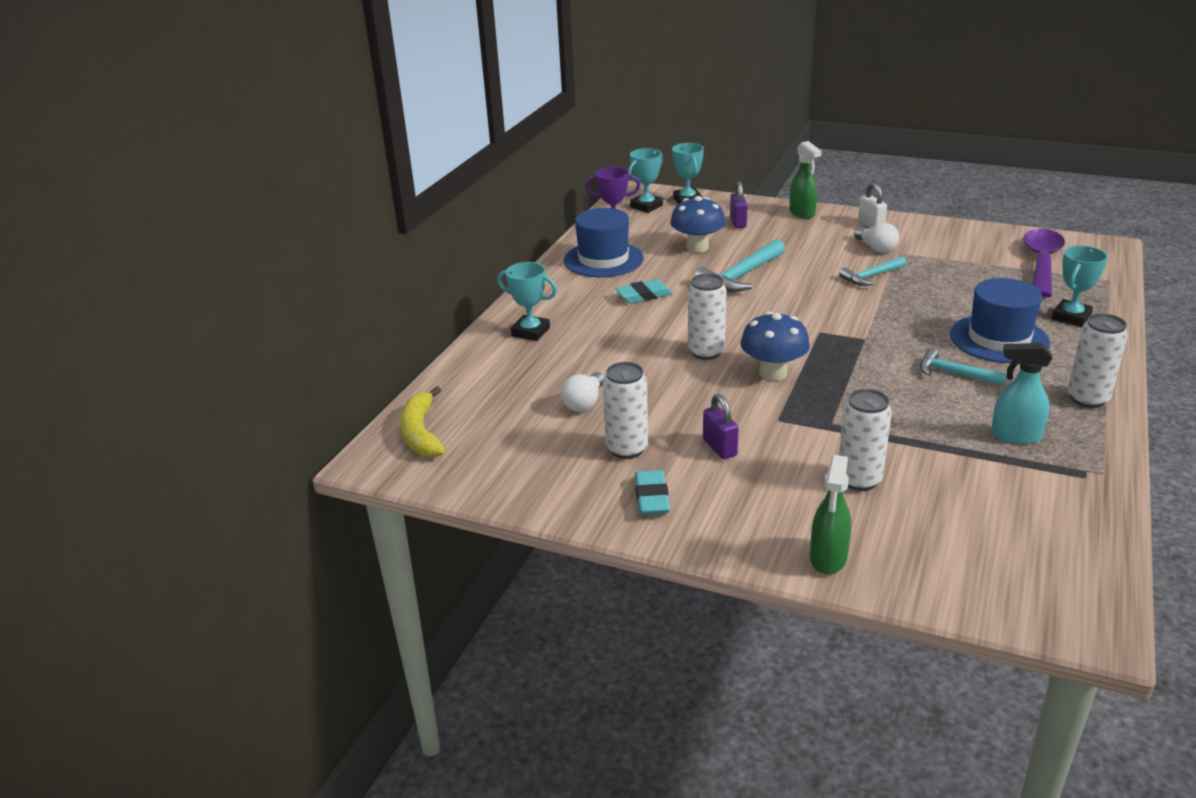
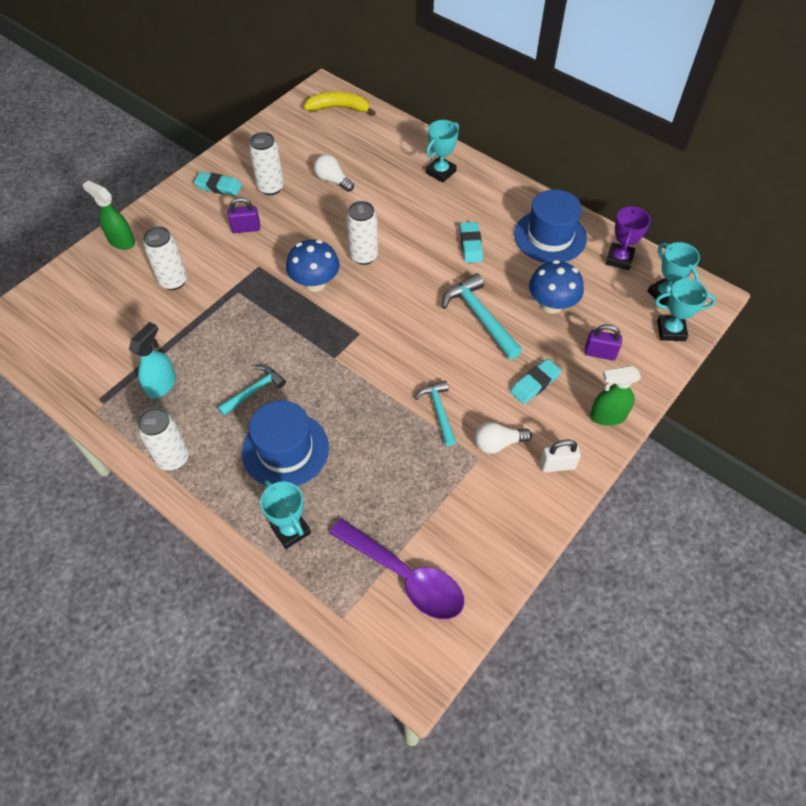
camera: 105 degrees right, 25 degrees up
none -> turquoise eraser [510,359,561,404]

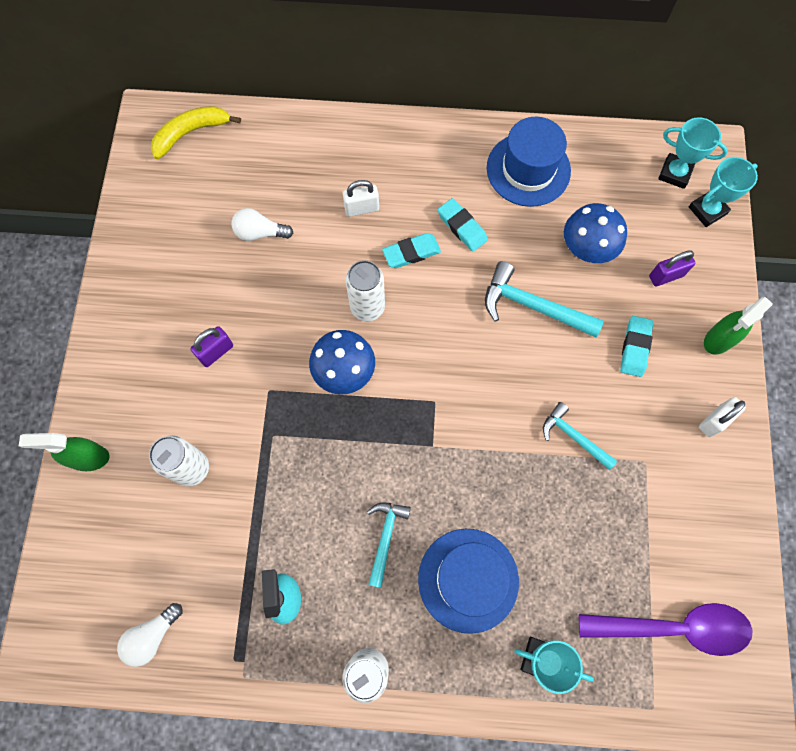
camera: 35 degrees left, 15 degrees up
turquoise eraser [194,172,242,196] -> turquoise eraser moved to [382,233,441,268]
white can [249,132,284,195] -> none
turquoise trophy [426,120,459,183] -> none
white light bulb [475,422,532,454] -> white light bulb moved to [117,603,182,667]
purple trophy [606,206,651,270] -> none
none -> white padlock [343,180,379,217]

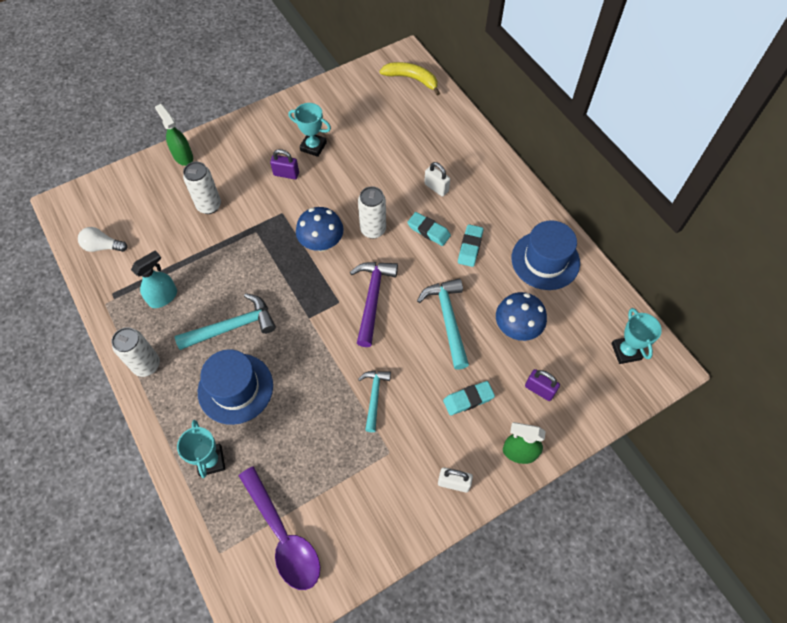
camera: 55 degrees right, 10 degrees down
white light bulb [232,208,293,241] -> none
turquoise hammer [367,503,411,588] -> turquoise hammer [175,293,276,350], size x1.57
turquoise trophy [689,157,758,227] -> turquoise trophy moved to [288,103,331,157]
none -> purple hammer [350,262,398,347]

